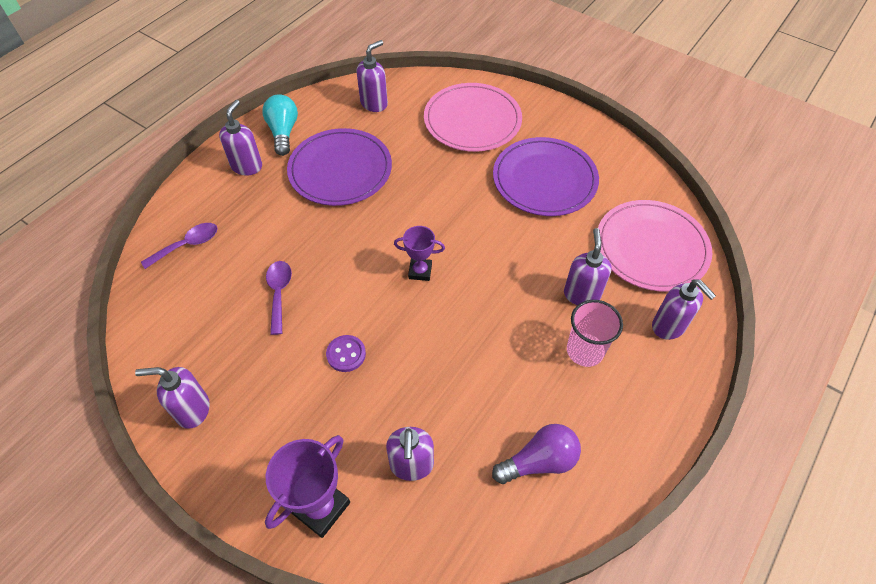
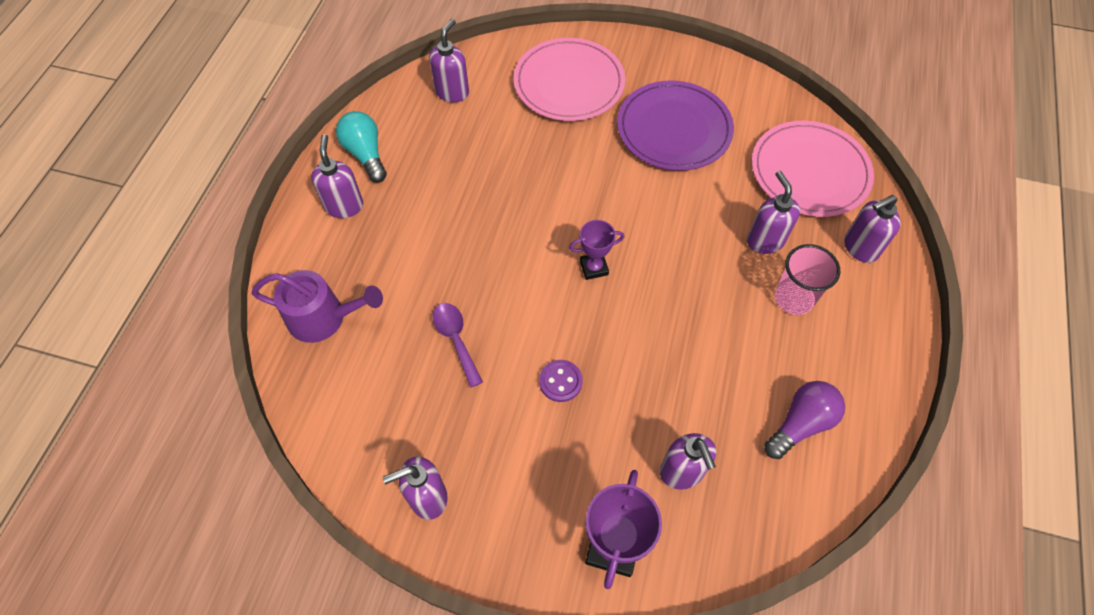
camera: 20 degrees left, 5 degrees up
purple spoon [141,223,218,269] -> purple watering can [252,270,383,343]
purple plate [287,128,392,206] -> none
purple soap dispenser [652,279,716,340] -> purple soap dispenser turned 120 degrees clockwise [844,195,901,263]

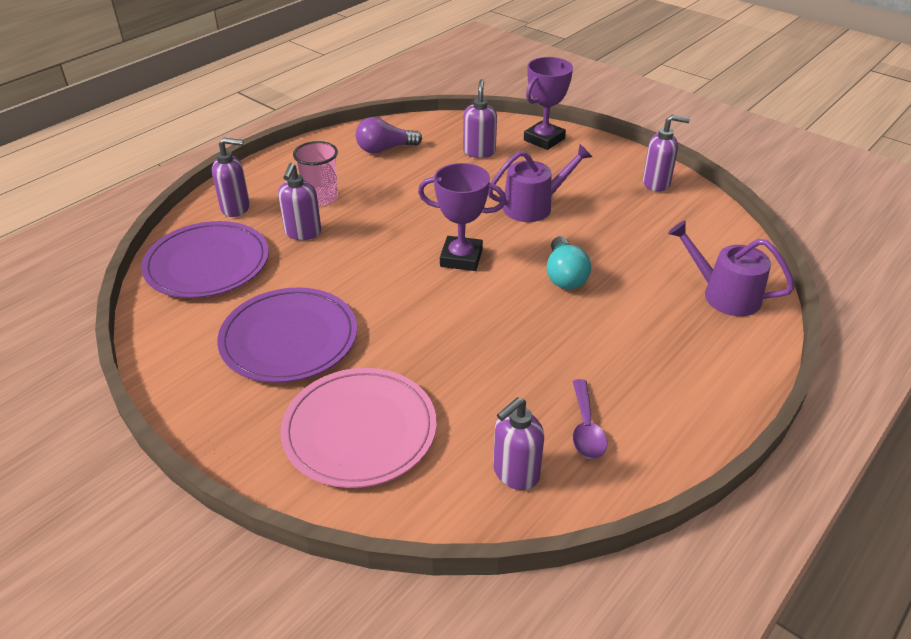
camera: 155 degrees left, 20 degrees down
purple soap dispenser [311,134,363,218] -> none
turquoise light bulb [336,111,387,182] -> turquoise light bulb moved to [547,236,591,289]
purple spoon [433,303,483,388] -> purple spoon moved to [573,379,607,459]
purple button [539,360,583,402] -> purple watering can [488,144,592,222]
purple trophy [569,220,624,280] -> purple trophy [418,163,506,271], size x1.64
pink plate [752,121,874,217] -> purple plate [141,221,269,298]

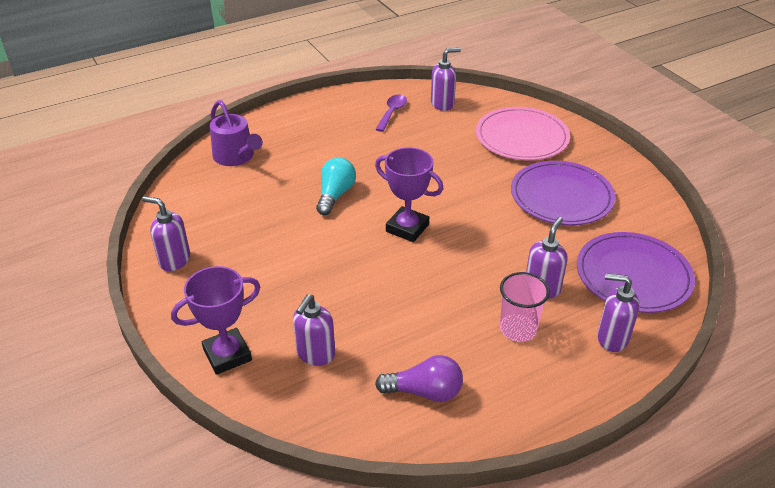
camera: 160 degrees left, 0 degrees up
purple watering can [488,144,592,222] -> none

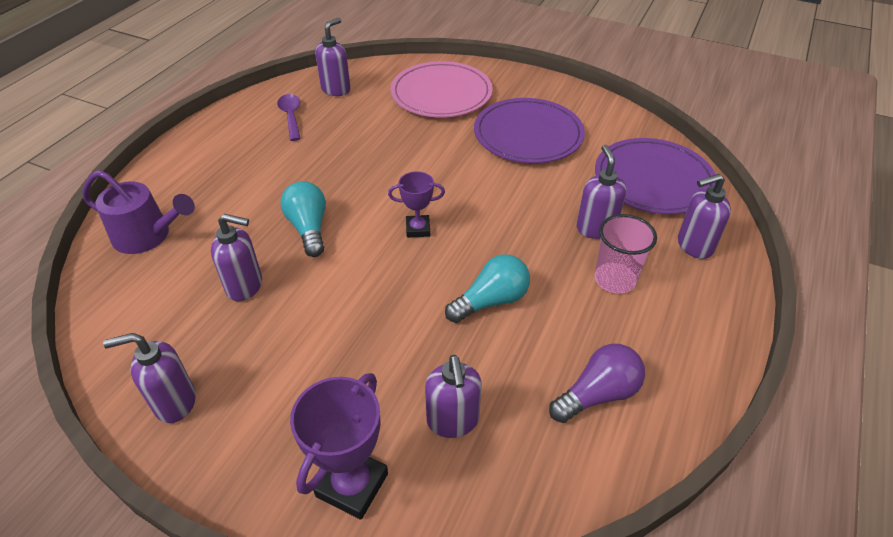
camera: 35 degrees left, 5 degrees up
purple trophy [375,147,443,242] -> purple trophy [388,171,445,238], size x0.61
none -> purple soap dispenser [211,214,262,301]
none -> turquoise light bulb [445,254,530,323]

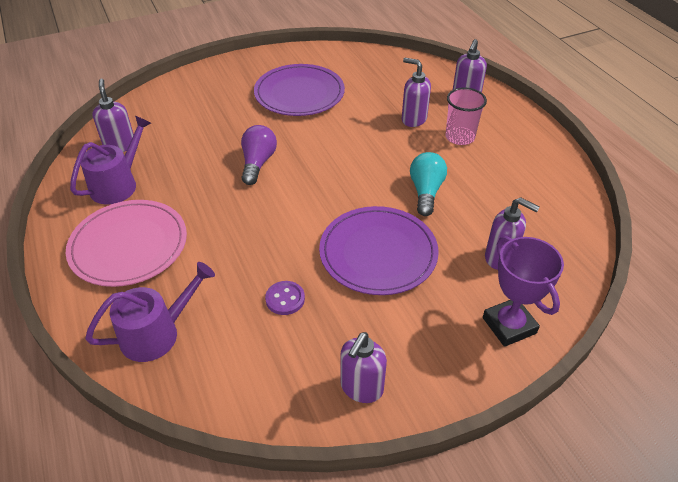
camera: 50 degrees left, 0 degrees up
purple soap dispenser [211,214,262,301] -> purple button [265,281,305,315]
purple spoon [277,94,301,141] -> purple watering can [70,116,151,204]
turquoise light bulb [280,181,326,257] -> none
purple trophy [388,171,445,238] -> none
pink plate [390,61,493,118] -> pink plate moved to [66,200,187,287]
purple light bulb [549,344,645,423] -> purple light bulb moved to [241,125,277,185]
purple plate [595,138,716,214] -> purple plate moved to [319,206,439,295]

